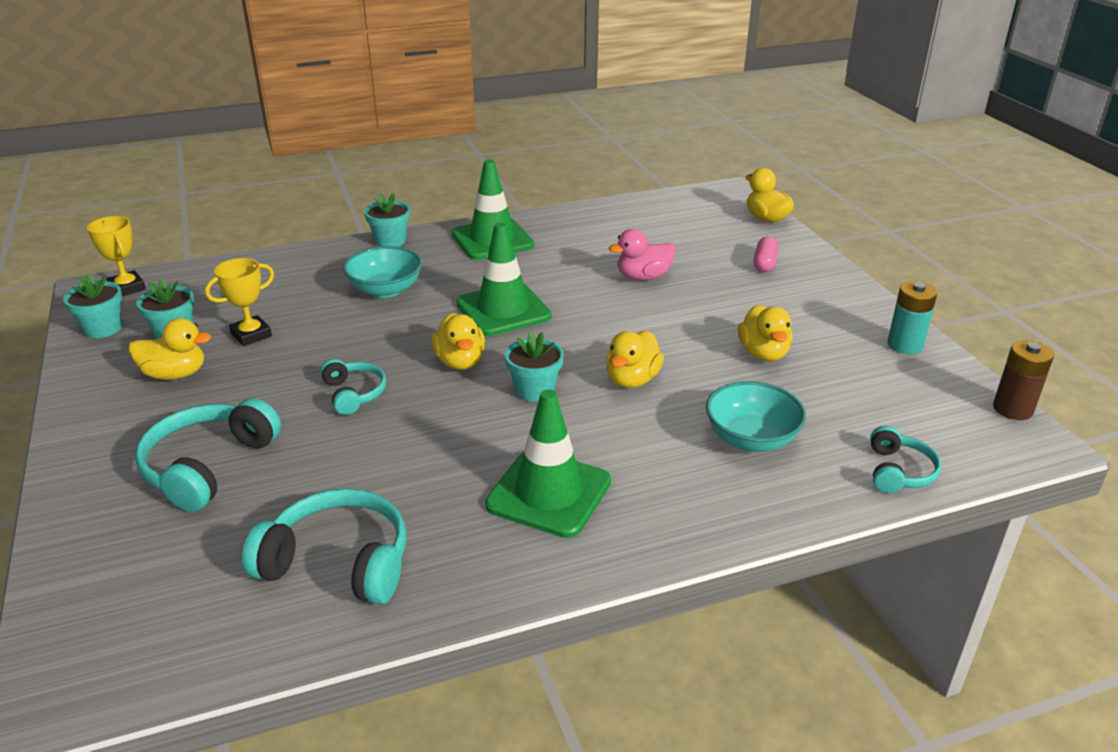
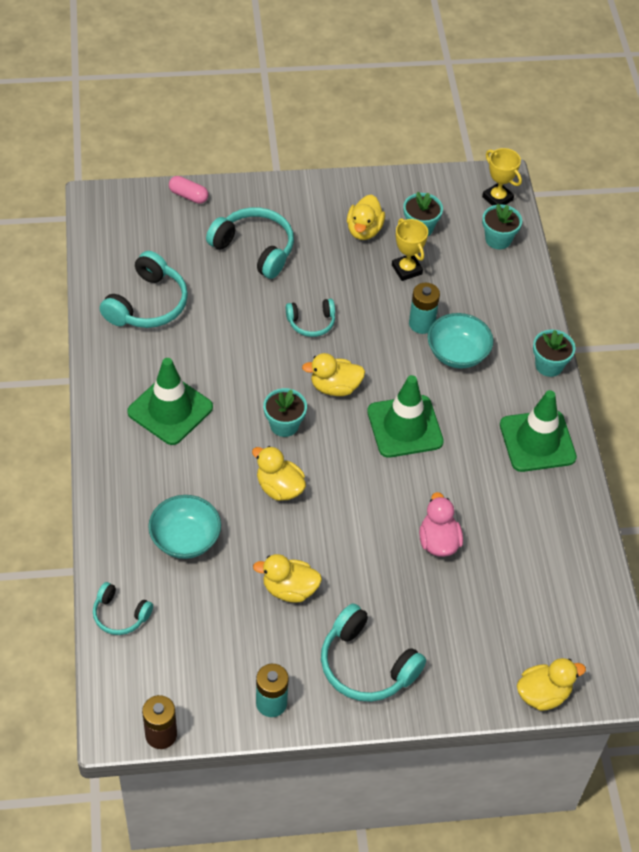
camera: 100 degrees right, 20 degrees up
turquoise flower pot [63,273,122,338] -> turquoise flower pot moved to [482,204,522,249]
yellow trophy [87,216,146,296] -> yellow trophy turned 75 degrees clockwise [482,148,522,206]
pink capsule [754,237,779,272] -> pink capsule moved to [169,176,209,204]
none -> turquoise headphones [321,604,426,702]
none -> turquoise battery [409,283,440,334]

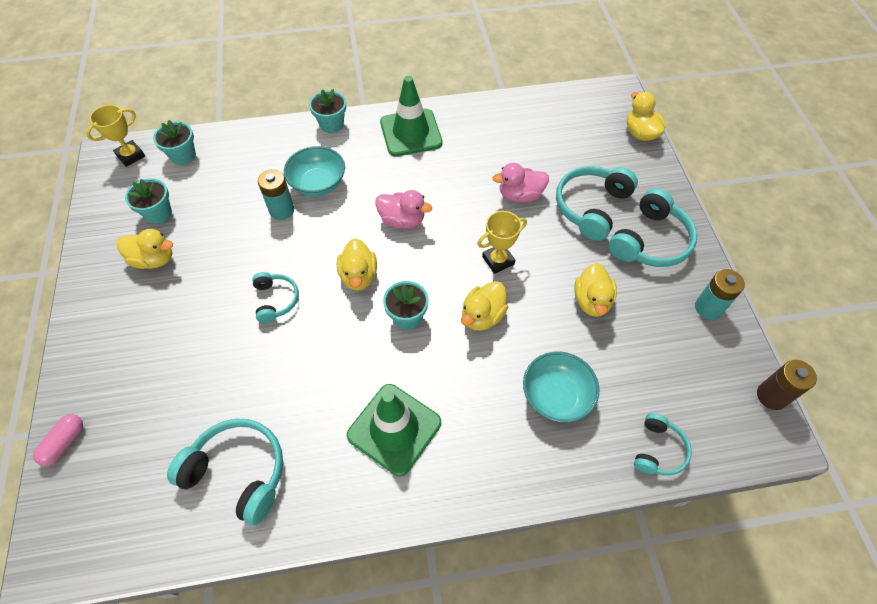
camera: 90 degrees left, 5 degrees up
turquoise headphones [206,207,294,279] -> turquoise headphones moved to [556,166,638,241]
green traffic cone [367,375,444,458] -> pink duck [375,190,432,229]
yellow trophy [392,218,428,281] -> yellow trophy moved to [477,211,527,274]

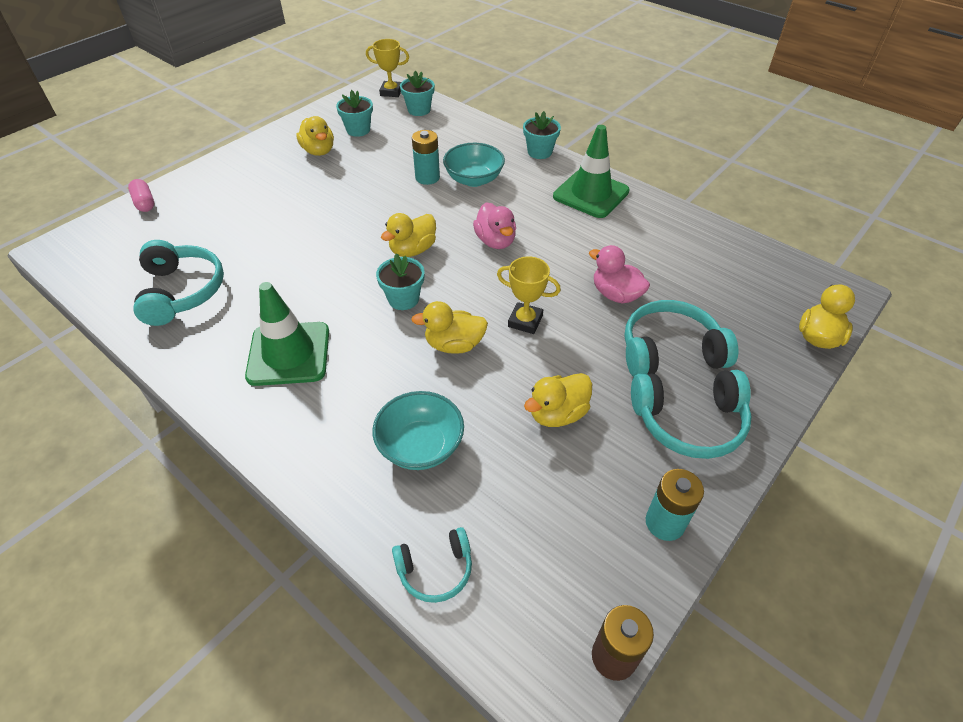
camera: 50 degrees right, 10 degrees down
pink capsule [33,414,83,466] -> pink capsule turned 75 degrees clockwise [128,179,154,212]
turquoise headphones [252,272,299,323] -> none

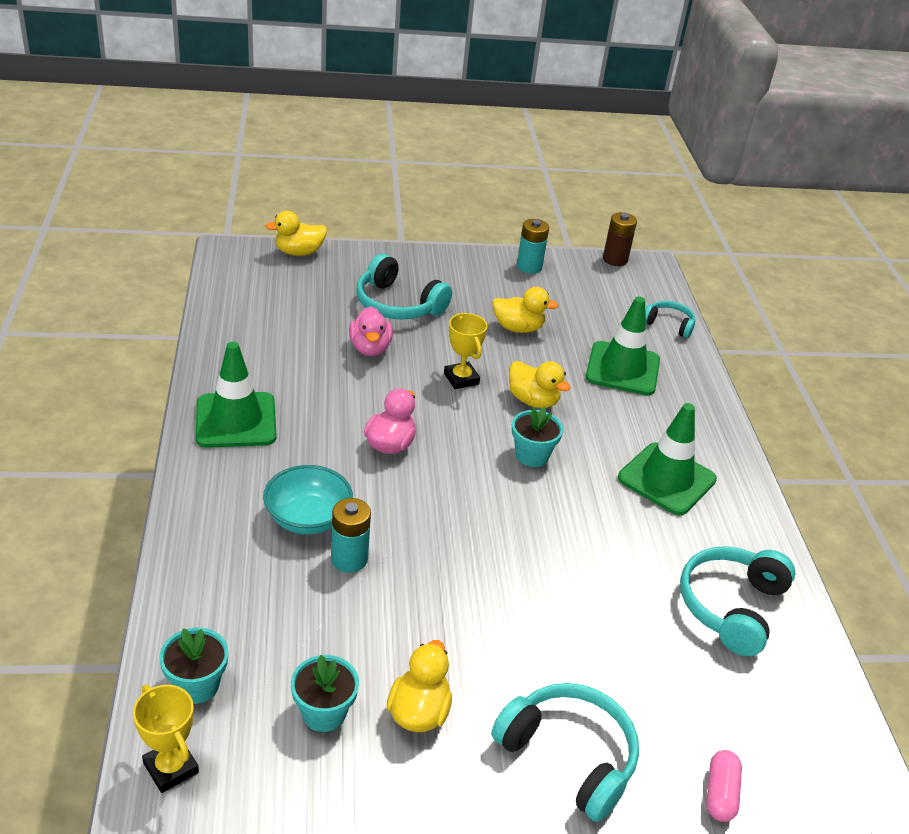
camera: 140 degrees left, 10 degrees down
turquoise bowl [372,391,464,470] -> green traffic cone [586,296,660,395]
yellow duck [381,213,436,257] -> none
turquoise flower pot [523,111,561,159] -> none
turquoise headphones [631,370,752,459] -> turquoise headphones moved to [491,683,639,822]

